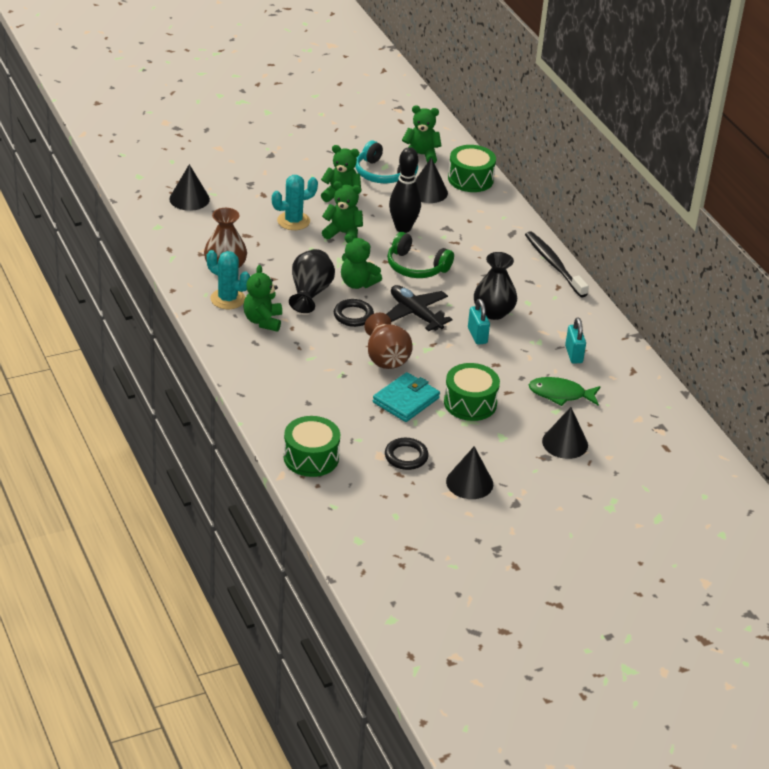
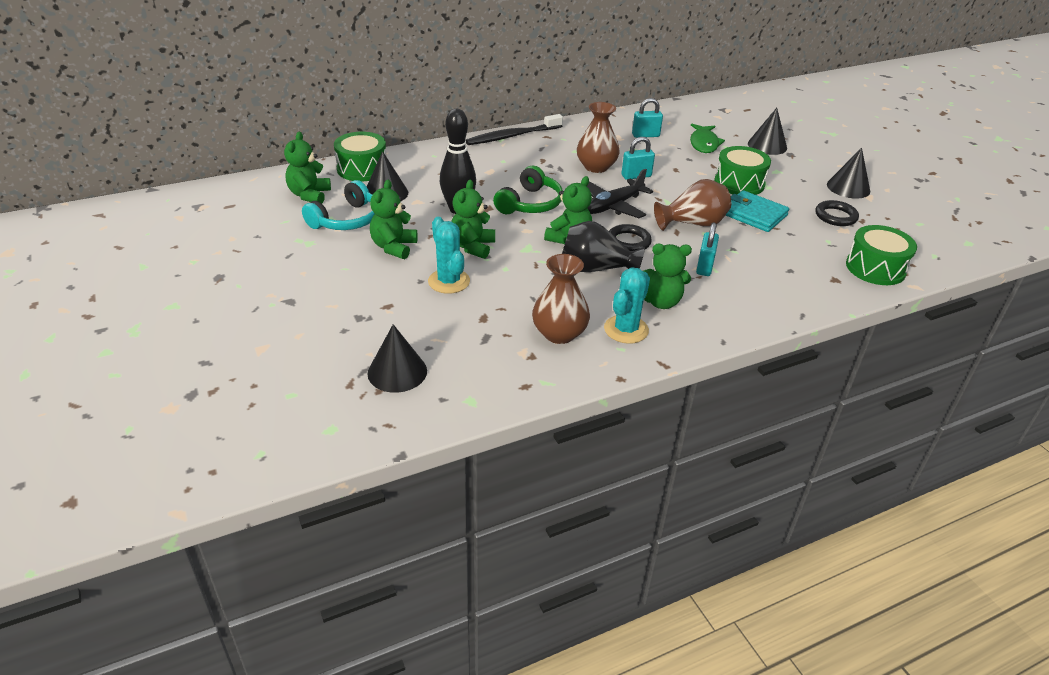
camera: 90 degrees left, 0 degrees up
black vase [474,252,517,320] -> brown vase [577,102,620,173]
none -> turquoise padlock [696,222,719,276]

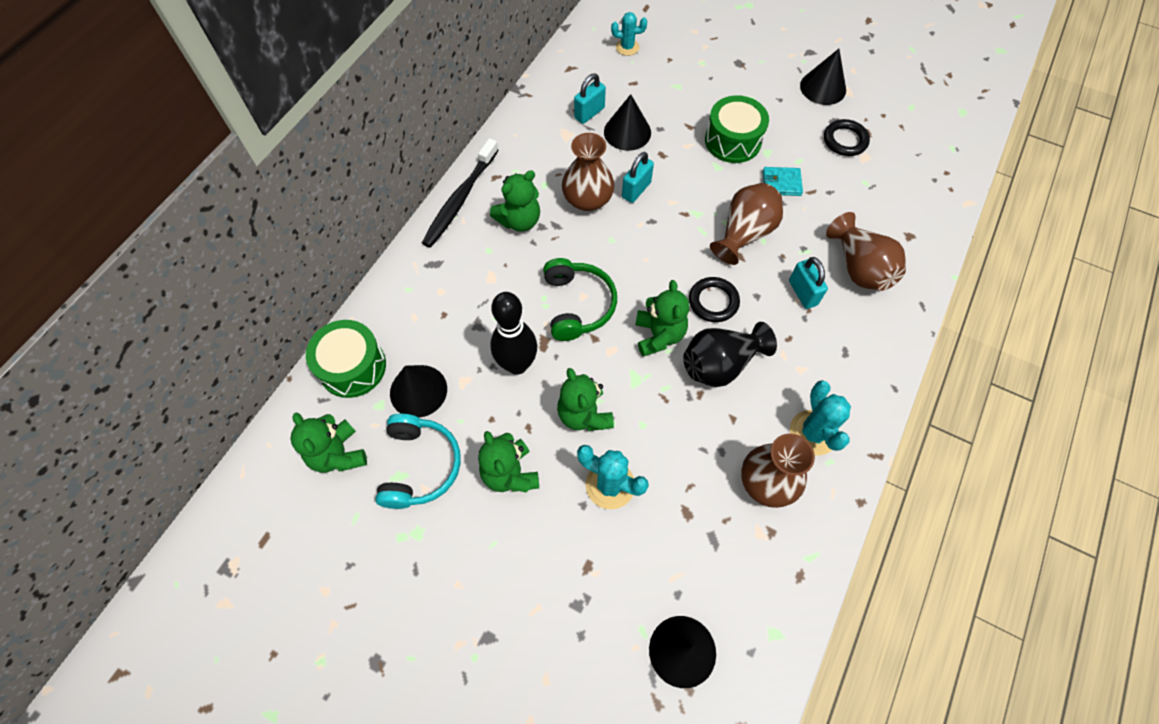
camera: 35 degrees left, 25 degrees up
black plane [587,169,653,218] -> none
green teddy bear [643,244,692,309] -> green teddy bear moved to [490,170,540,232]
green fish [690,124,725,153] -> none
turquoise wallet [725,190,789,232] -> turquoise wallet [763,167,803,196], size x0.63
black cone [748,108,787,155] -> black cone moved to [604,94,651,151]
green drum [846,225,917,285] -> none
none -> turquoise cactus [611,12,647,56]
none -> brown vase [826,212,906,291]

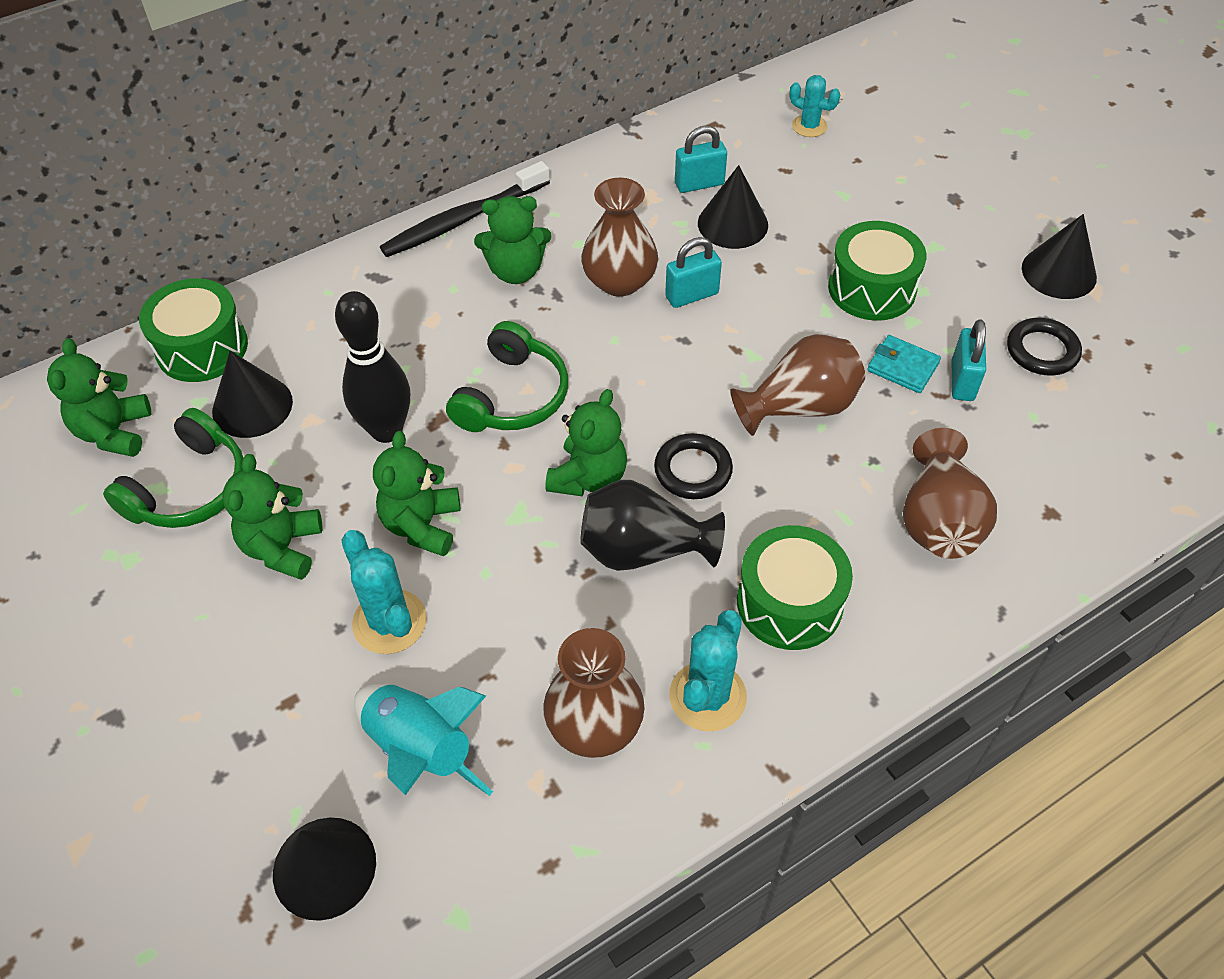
camera: 30 degrees right, 10 degrees down
turquoise headphones [376,414,461,509] -> green headphones [103,408,243,528]
turquoise padlock [789,257,828,309] -> turquoise padlock moved to [952,319,986,401]
none -> turquoise rocket [354,684,493,796]
none -> green drum [737,525,853,650]

